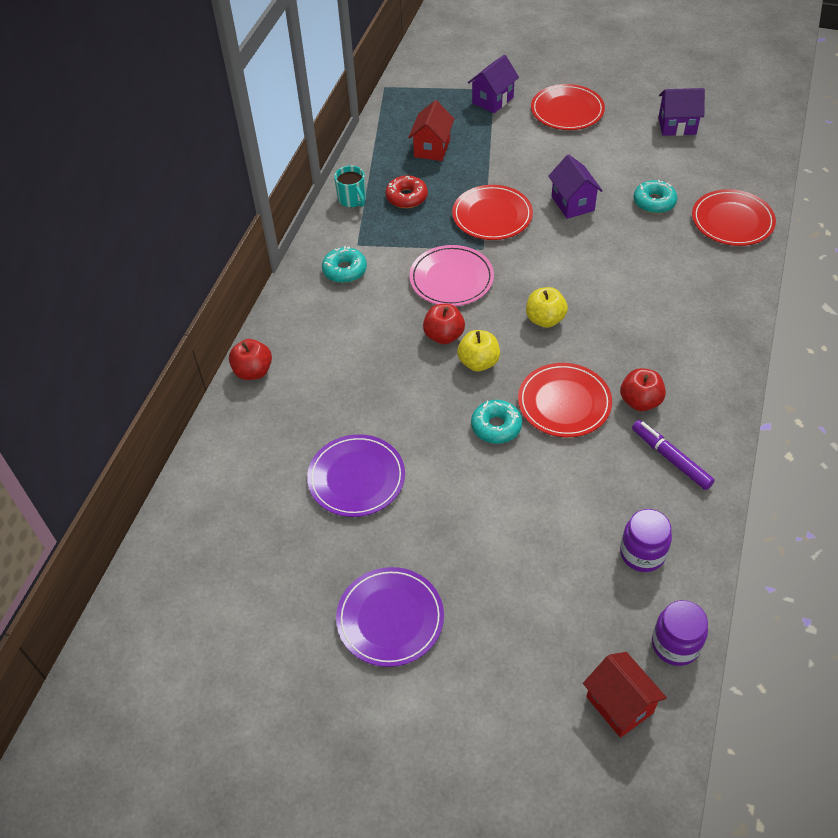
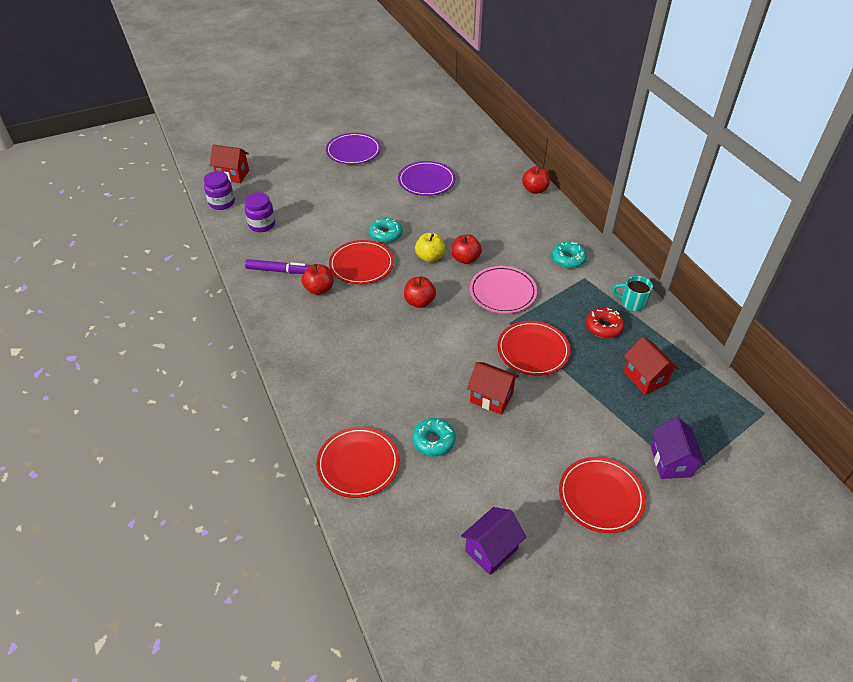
camera: 135 degrees right, 5 degrees down
yellow apple [526,287,568,328] -> red apple [404,276,436,308]
purple house [548,155,603,219] -> red house [467,362,519,415]

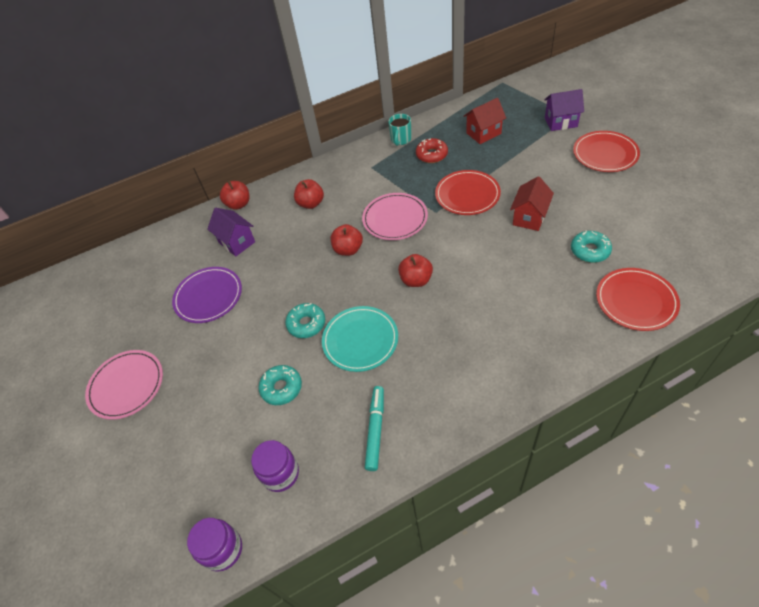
camera: 85 degrees left, 5 degrees up
red house [210,145,249,183] -> none
purple marker [245,259,309,274] -> turquoise marker [365,386,384,471]
red apple [301,264,333,295] -> red apple moved to [294,179,324,209]
purple plate [326,133,381,165] -> pink plate [85,350,163,420]
red plate [329,240,394,284] -> turquoise plate [322,306,398,372]
yellow apple [415,233,446,262] -> none
purple house [461,507,526,575] -> purple house moved to [207,208,255,256]
turquoise donut [552,242,587,269] -> turquoise donut moved to [258,365,302,405]

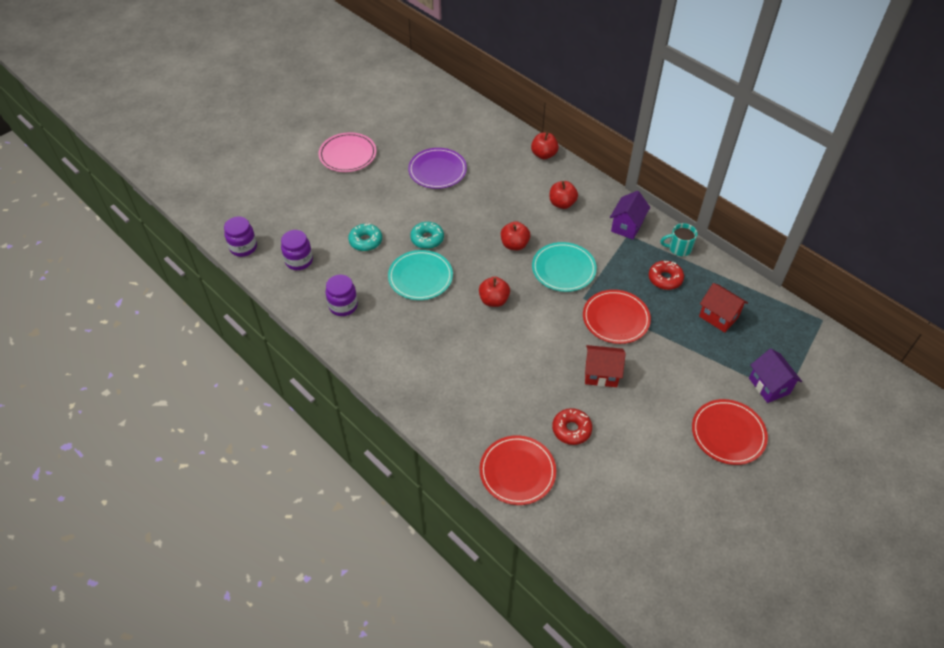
camera: 65 degrees right, 0 degrees up
purple house [207,208,255,256] -> purple house moved to [610,191,650,239]
pink plate [362,193,428,240] -> turquoise plate [532,242,597,292]
turquoise marker [365,386,384,471] -> purple jar [325,275,358,316]
turquoise donut [571,230,612,263] -> red donut [552,408,592,445]

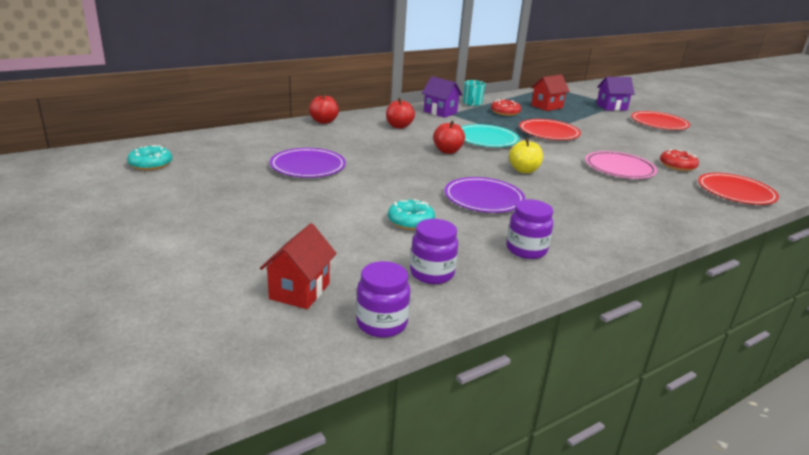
camera: 80 degrees left, 25 degrees down
pink plate [319,132,377,172] -> pink plate moved to [585,151,657,179]
turquoise plate [388,250,453,300] -> purple plate [444,177,525,213]
turquoise donut [410,222,444,249] -> turquoise donut moved to [127,145,172,170]
red apple [479,277,510,307] -> yellow apple [509,138,543,173]
red house [585,345,626,387] -> red house moved to [260,223,337,309]

